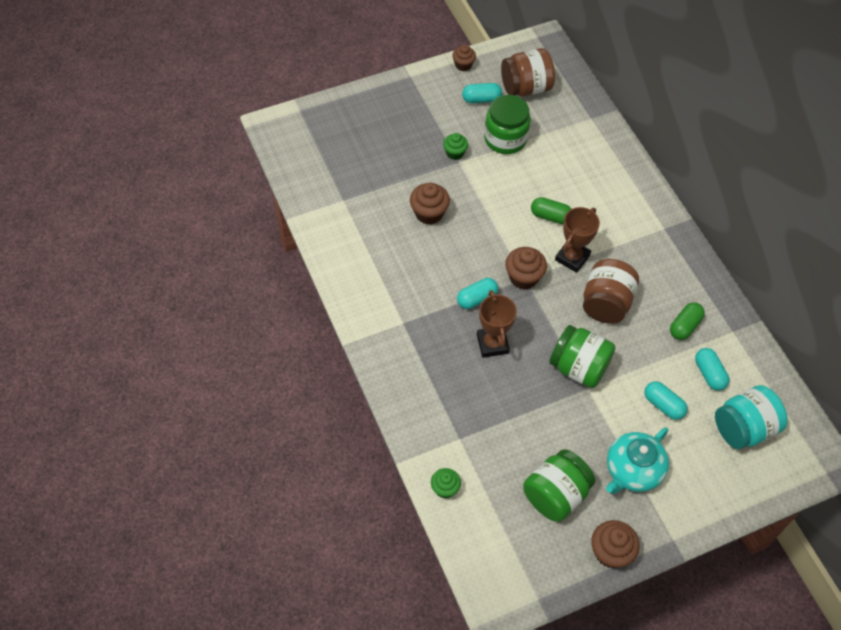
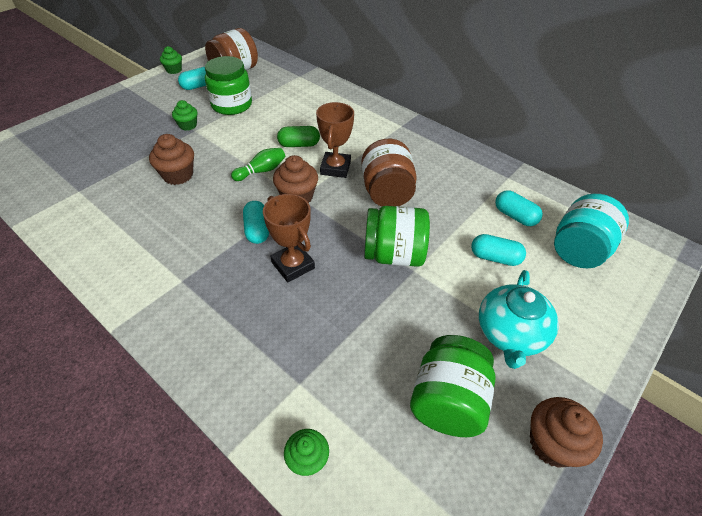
camera: 25 degrees left, 10 degrees down
brown cupcake [452,45,476,71] -> green cupcake [160,46,182,74]
turquoise capsule [457,278,498,309] -> turquoise capsule turned 45 degrees counterclockwise [243,201,269,244]
green capsule [670,303,705,340] -> none
none -> green bowling pin [231,148,285,181]

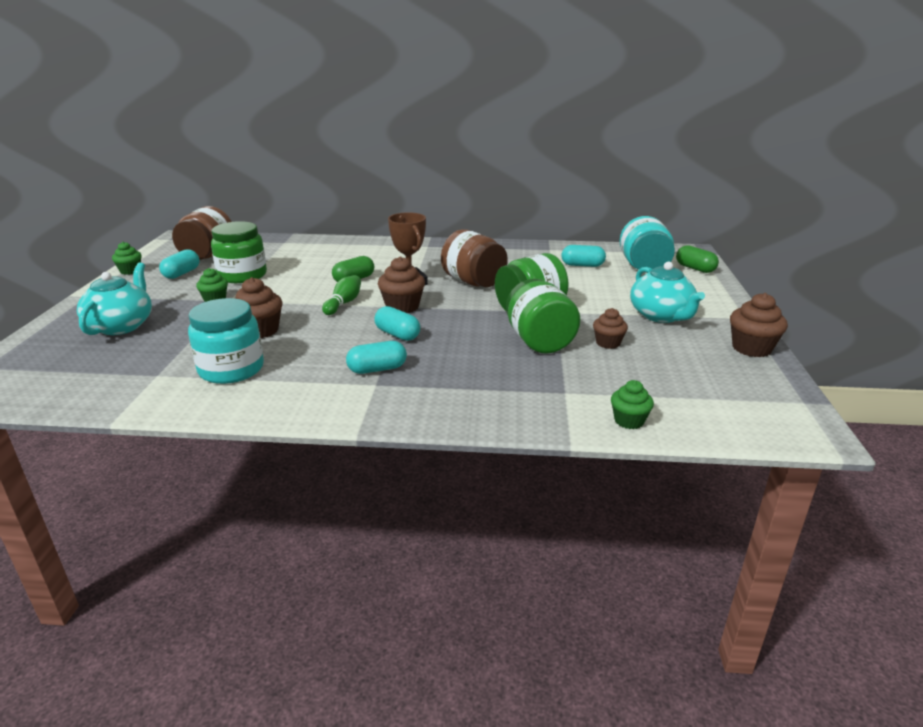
camera: 35 degrees left, 20 degrees down
brown trophy [263,194,315,282] -> none
green jar [410,335,495,437] -> green jar moved to [506,279,581,354]
turquoise capsule [471,234,526,266] -> turquoise capsule moved to [346,341,407,374]
none -> turquoise teapot [77,262,152,335]
none -> turquoise jar [188,298,264,384]
none -> brown cupcake [593,308,628,349]
none -> green capsule [676,245,719,273]

